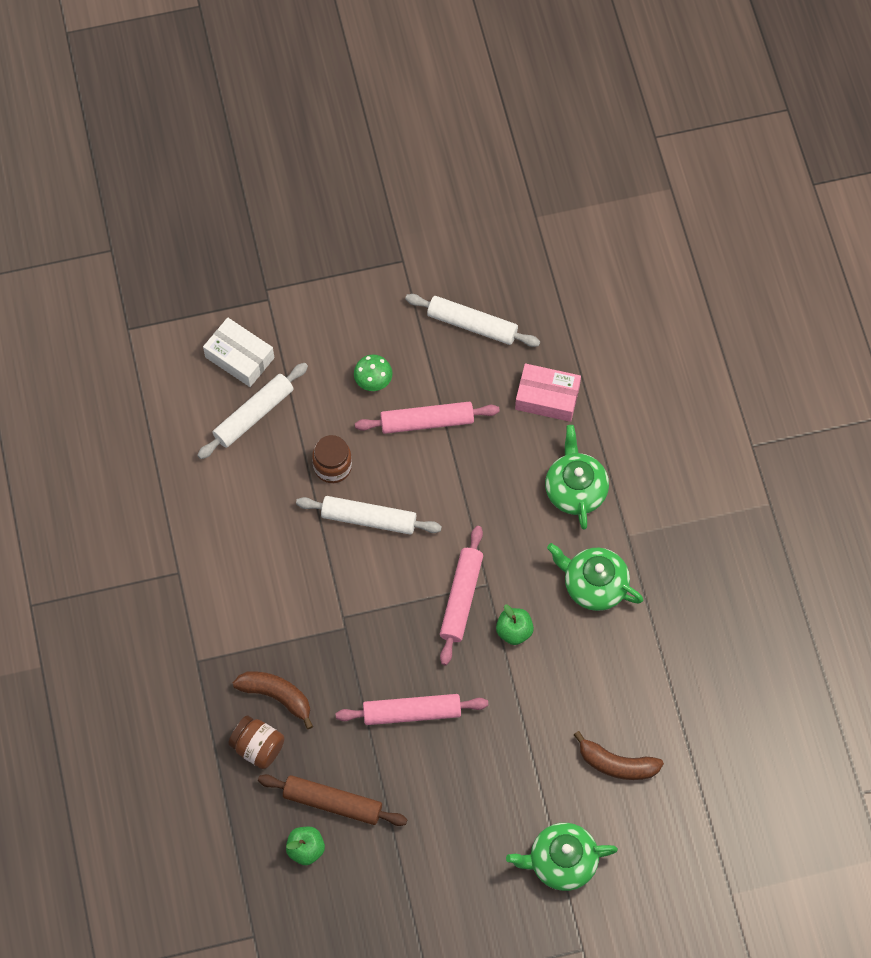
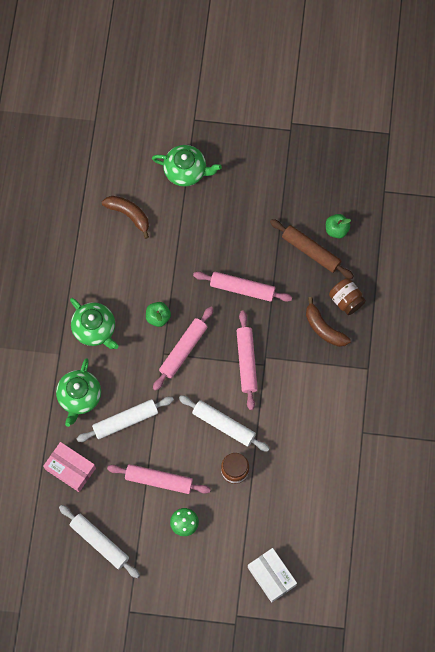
camera: 160 degrees left, 5 degrees up
white rolling pin [197,363,308,459] -> white rolling pin moved to [76,397,174,442]
none -> pink rolling pin [237,310,258,410]

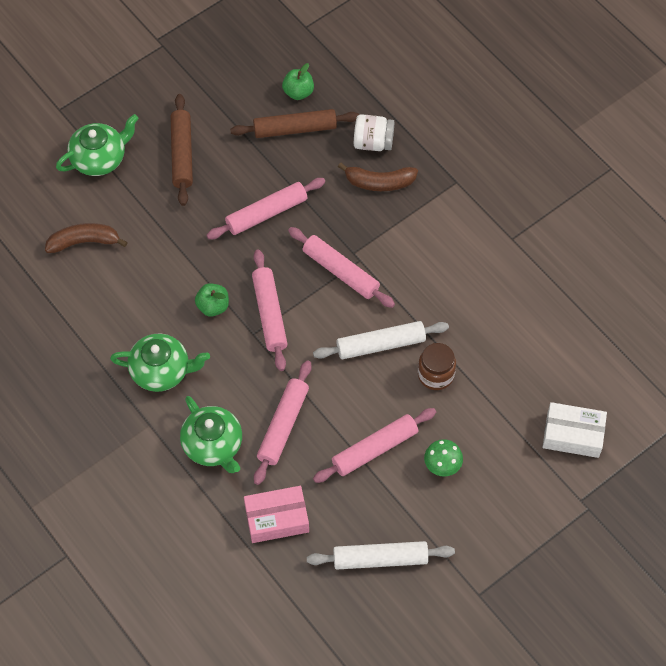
camera: 45 degrees left, 10 degrees down
white rolling pin [76,397,174,442] -> pink rolling pin [254,360,312,485]
brown jar [329,278,366,315] -> white jar [354,114,394,151]
none -> brown rolling pin [170,94,193,206]

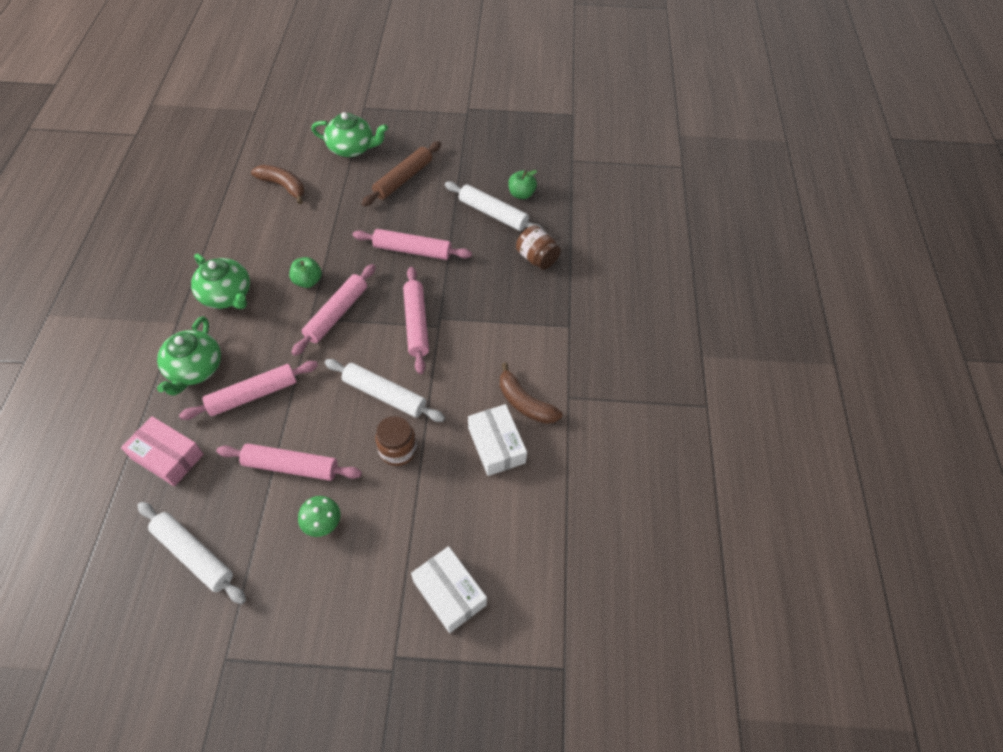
camera: 40 degrees right, 5 degrees down
brown rolling pin [230,109,359,138] -> white rolling pin [445,182,544,231]
brown banana [338,163,418,191] -> brown banana moved to [500,362,562,424]
white jar [354,114,394,151] -> brown jar [516,225,561,270]
none -> white box [468,404,527,476]

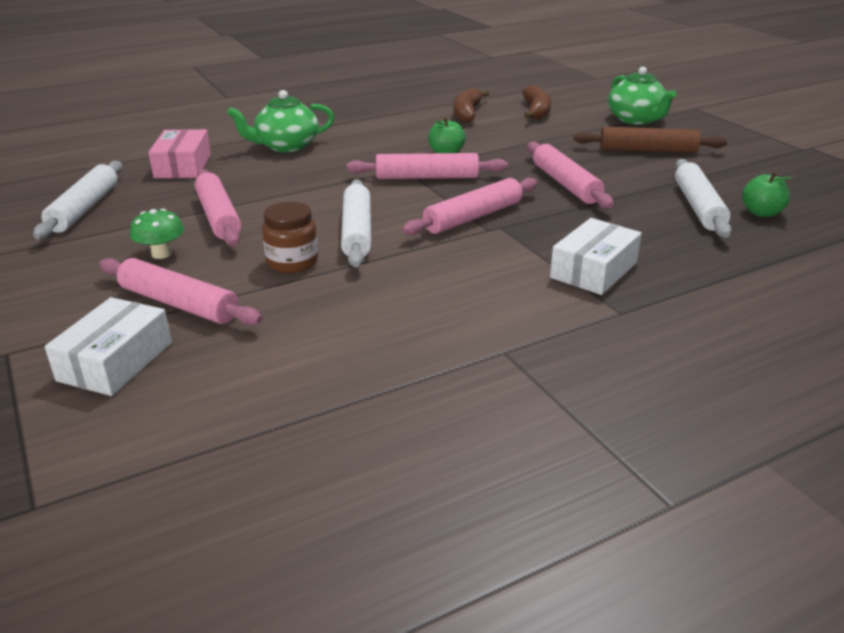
camera: 60 degrees right, 25 degrees down
pink rolling pin [179,361,318,420] -> pink rolling pin moved to [99,258,263,325]
green teapot [191,254,250,309] -> none
white box [468,404,527,476] -> white box moved to [550,218,642,295]
brown banana [500,362,562,424] -> brown banana moved to [454,88,490,123]
brown jar [516,225,561,270] -> none

